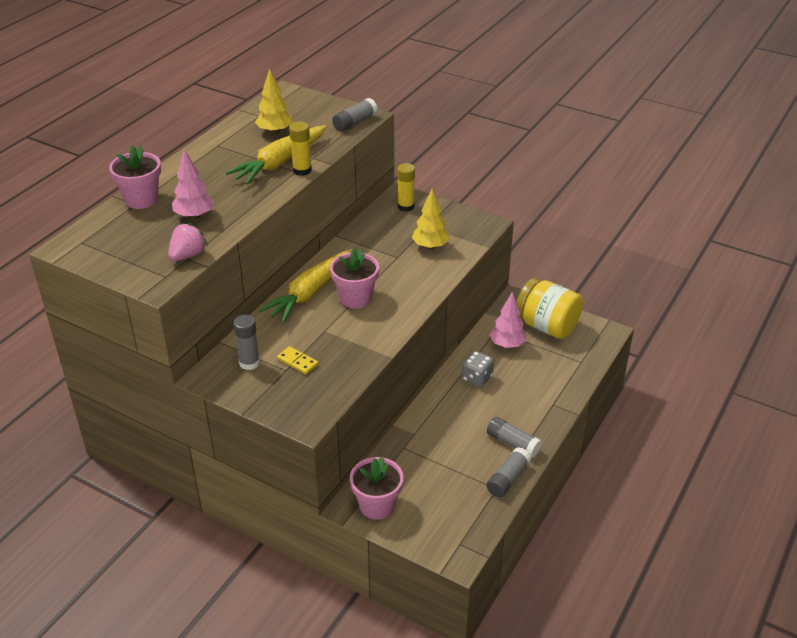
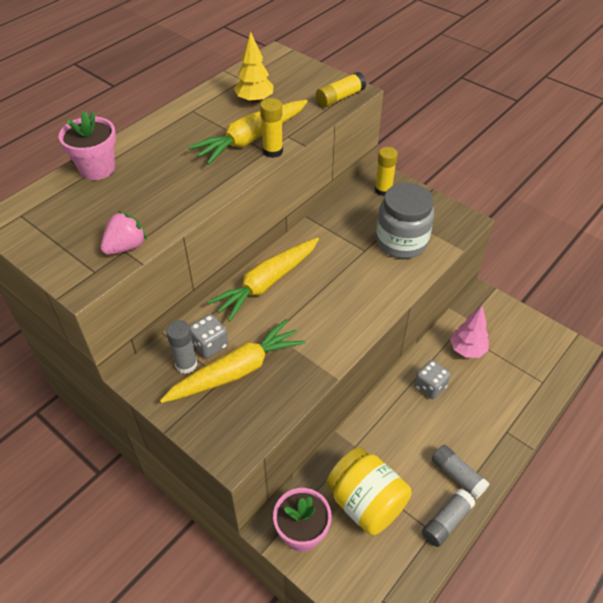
camera: 10 degrees right, 10 degrees up
pink tree [172,149,215,219] -> none
yellow domino [277,346,318,374] -> yellow carrot [160,319,305,403]
pink flower pot [330,248,379,308] -> none
grey glue stick [332,98,377,132] -> yellow glue stick [316,72,366,108]
yellow tree [412,189,450,250] -> grey jar [376,183,434,258]
yellow jar [517,278,583,339] -> yellow jar moved to [326,447,411,535]
none -> grey dice [190,314,228,358]

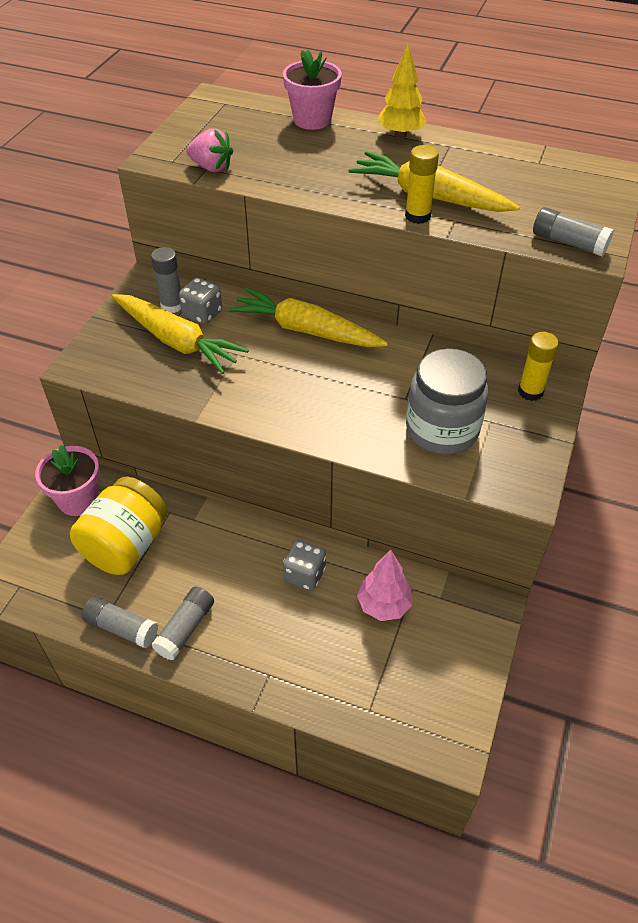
camera: 70 degrees right, 0 degrees up
yellow tree [234,32,274,104] -> yellow tree moved to [378,44,427,138]
yellow glue stick [316,72,366,108] -> grey glue stick [533,207,614,256]

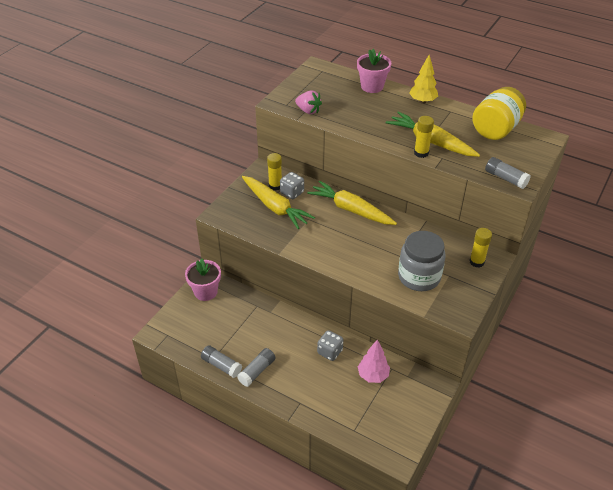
camera: 10 degrees right, 5 degrees down
yellow jar [70,477,168,575] -> yellow jar moved to [472,87,526,140]
grey glue stick [151,247,181,313] -> yellow glue stick [267,153,282,191]

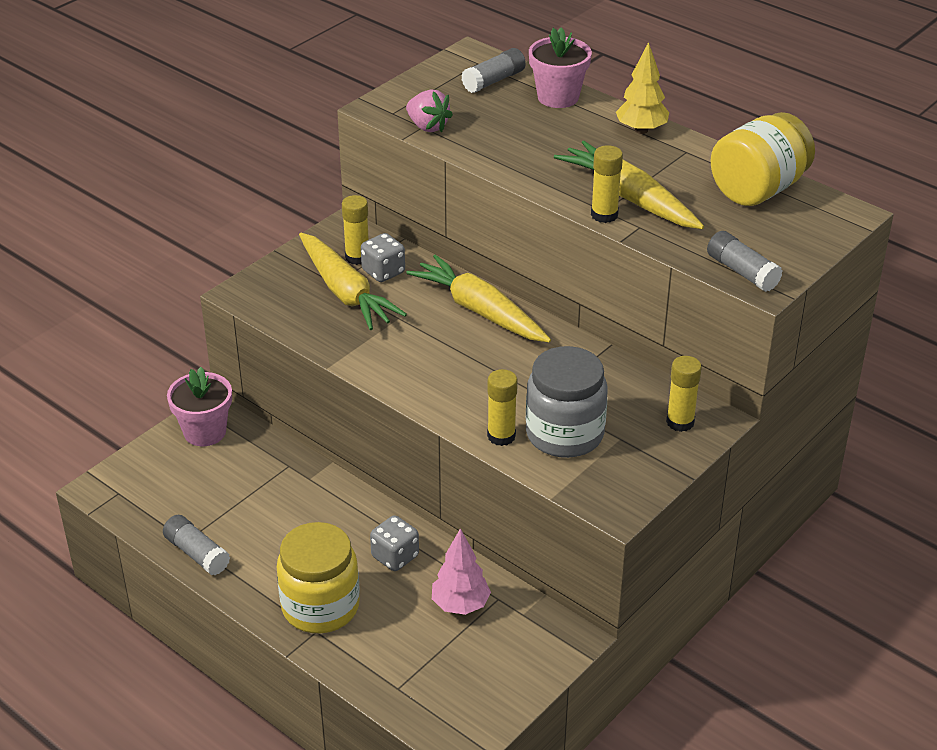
camera: 10 degrees right, 5 degrees down
grey glue stick [237,348,276,387] -> grey glue stick moved to [461,48,526,93]
none -> yellow jar [277,522,360,633]
none -> yellow glue stick [487,369,518,446]

